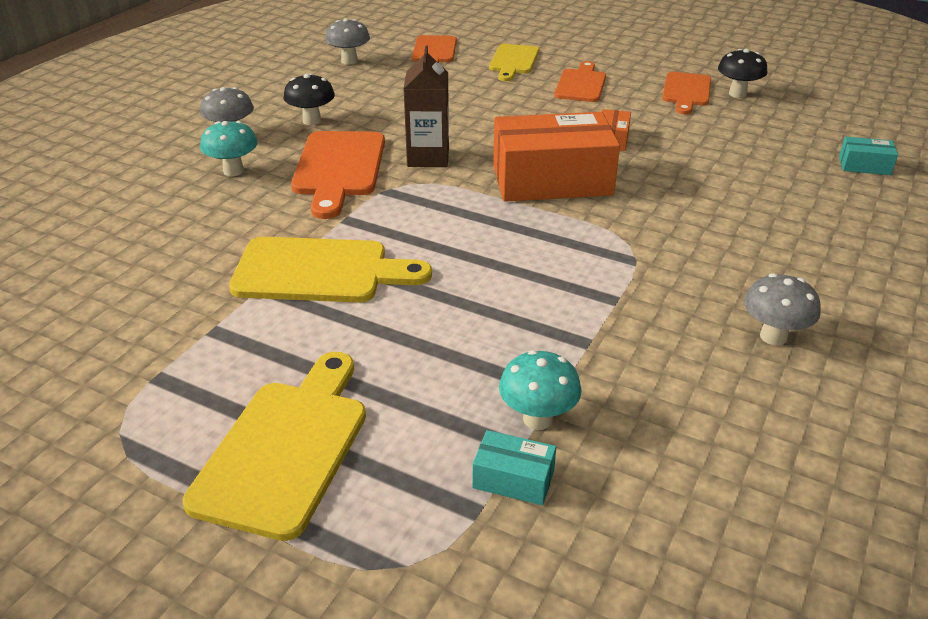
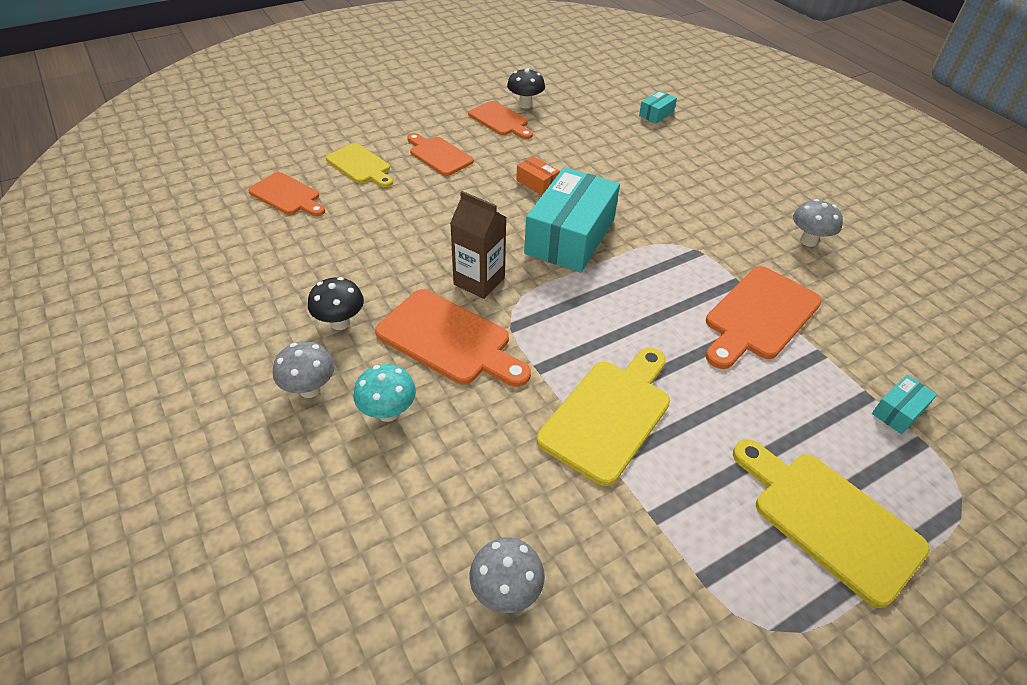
camera: 60 degrees left, 10 degrees up
grey mushroom [325,18,370,65] -> grey mushroom moved to [470,537,545,613]
orange box [493,112,620,202] -> turquoise box [524,167,620,273]
turquoise mushroom [499,350,582,430] -> none
none -> orange cutting board [706,266,822,369]

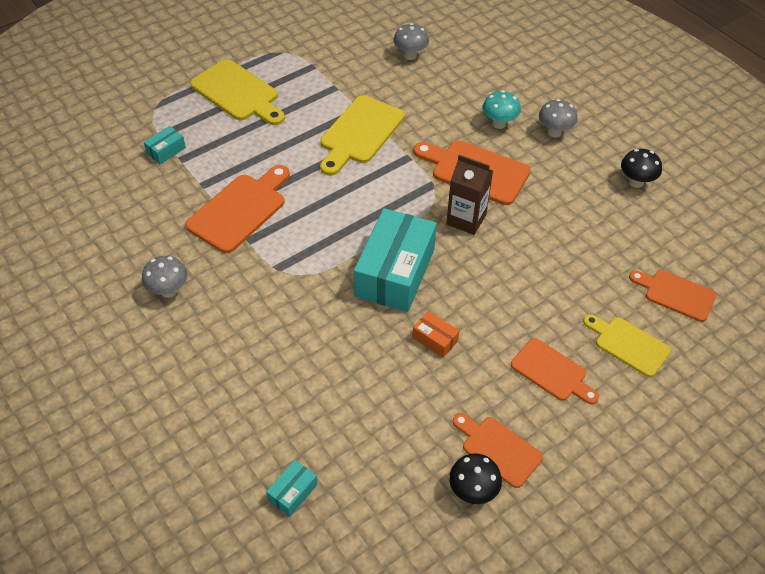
camera: 175 degrees right, 5 degrees up
black mushroom [308,277,364,330] -> black mushroom moved to [621,149,662,188]

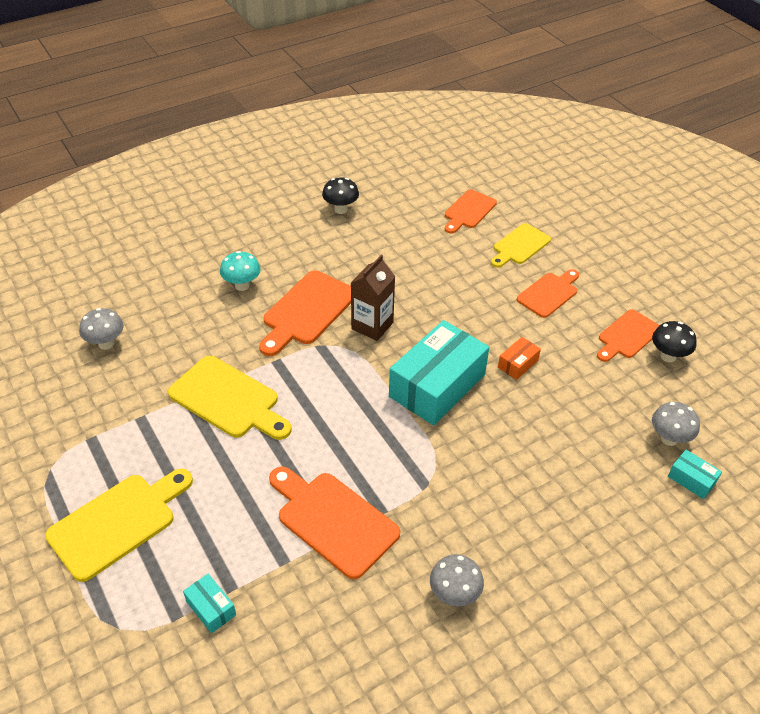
camera: 85 degrees left, 5 degrees down
turquoise box [354,208,437,312] -> turquoise box turned 75 degrees counterclockwise [389,320,489,426]
grey mushroom [539,99,578,138] -> grey mushroom moved to [652,402,700,446]

